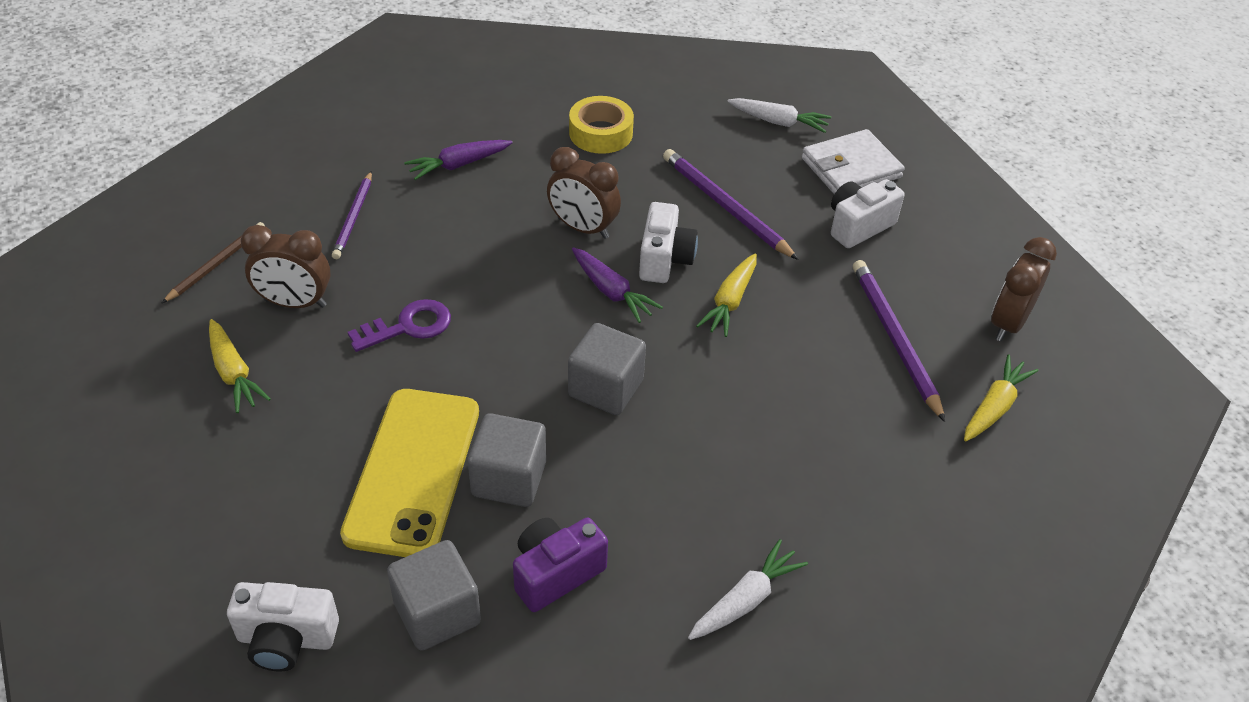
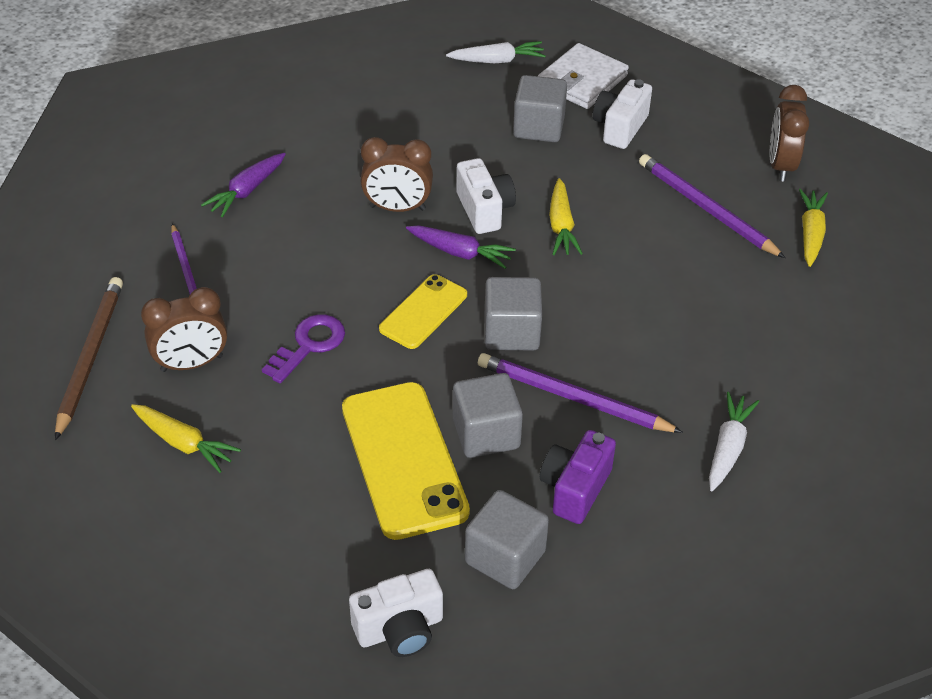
camera: 25 degrees left, 0 degrees up
brown pencil [162,222,265,303] -> brown pencil [55,277,123,441], size x1.54
yellow tape [569,96,634,154] -> none
purple pencil [663,149,799,260] -> purple pencil moved to [478,353,683,433]
none -> yellow phone [379,274,467,349]
none -> grey cube [513,75,567,142]

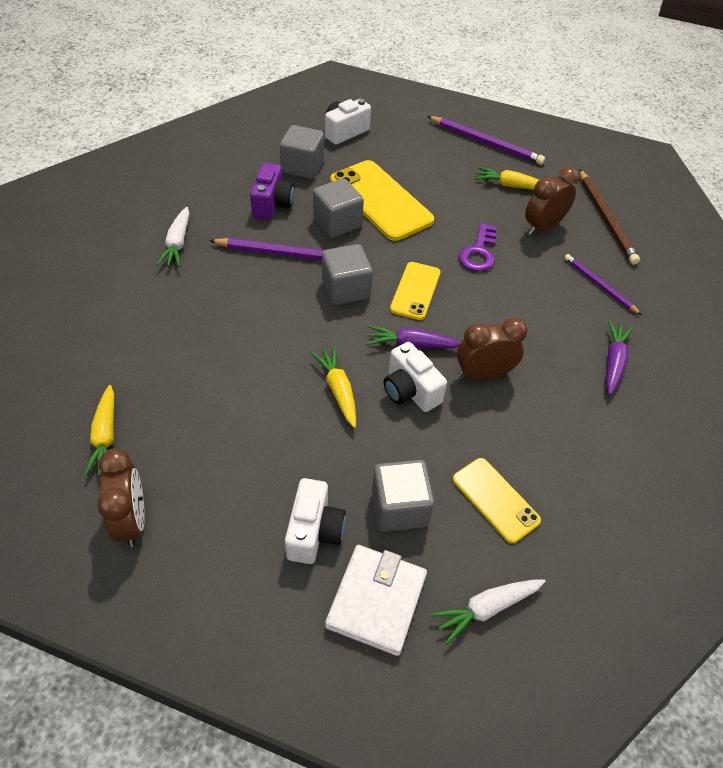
camera: 160 degrees right, 5 degrees up
purple pencil [639,154,785,258] -> purple pencil moved to [427,116,545,165]
none -> yellow phone [453,458,541,543]

